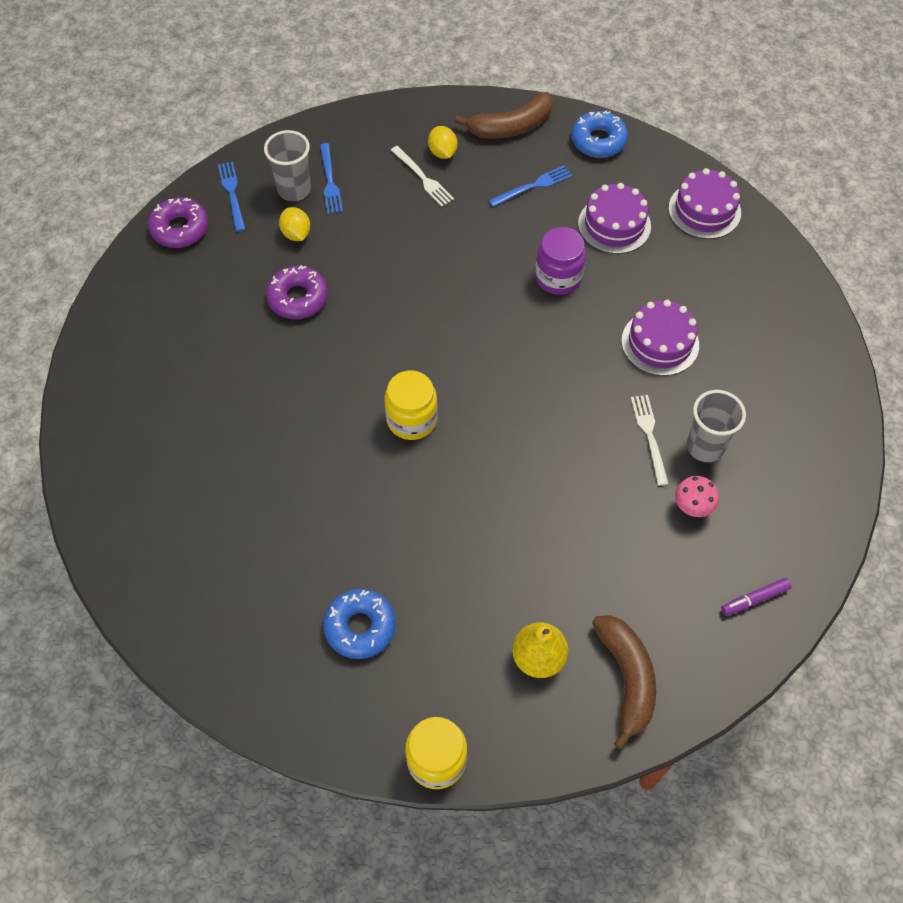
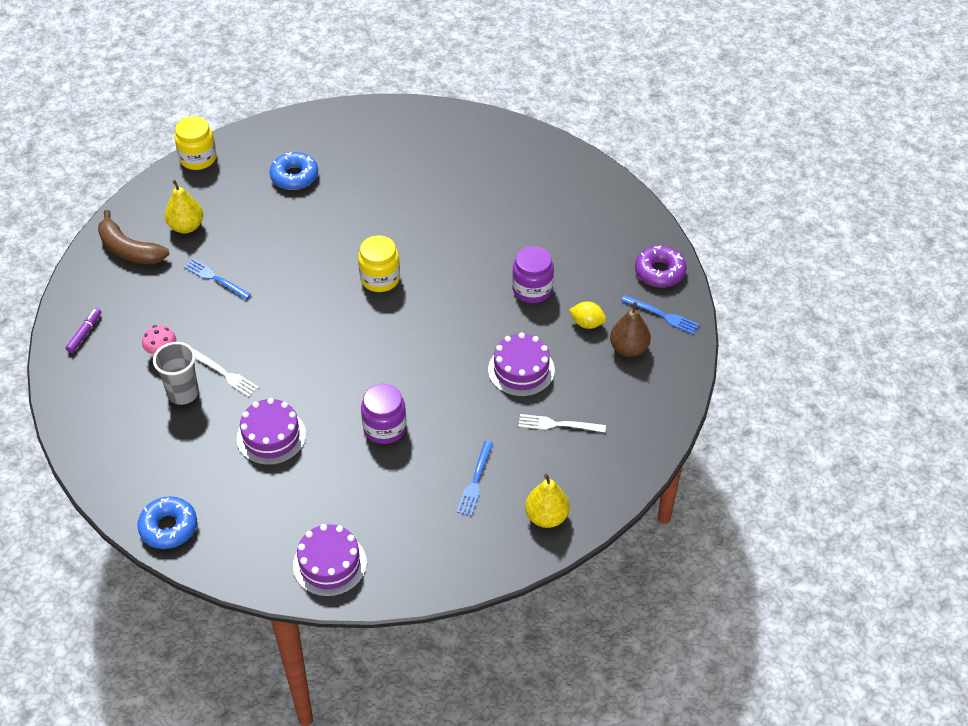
camera: 135 degrees right, 10 degrees down
grey cup [264,130,311,201] -> brown pear [610,302,651,357]
purple donut [266,265,328,319] -> purple jar [512,246,554,303]
blue fork [320,143,343,214] -> blue fork moved to [184,259,251,299]
yellow lemon [428,126,457,159] -> none
brown banana [454,92,553,139] -> yellow pear [525,473,569,528]
blue donut [571,111,628,158] -> blue donut moved to [137,496,197,549]
purple cake [578,183,651,254] -> purple cake moved to [488,332,555,397]

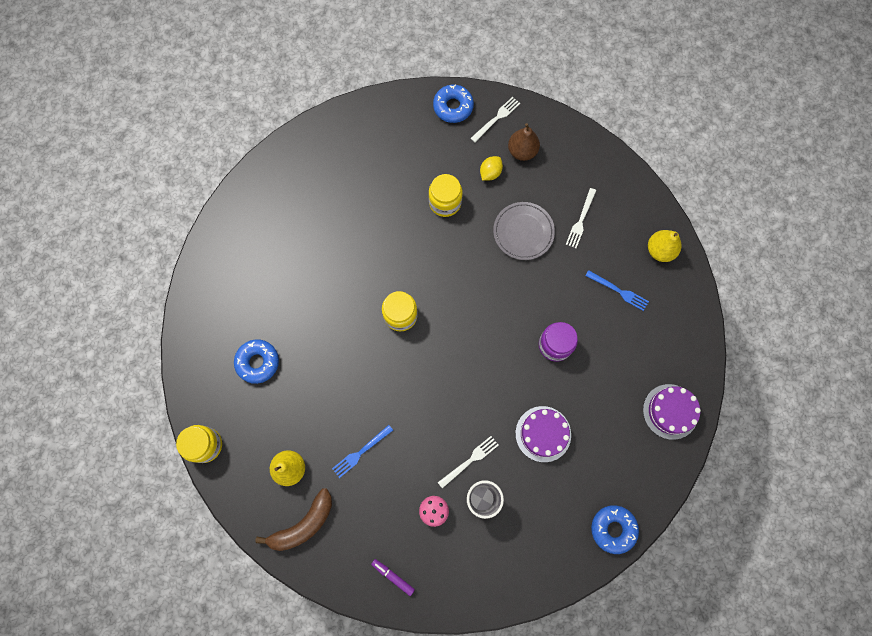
camera: 75 degrees left, 25 degrees up
purple cake [488,332,555,397] -> grey plate [493,202,555,260]
purple jar [512,246,554,303] -> yellow jar [429,174,462,217]
blue fork [621,295,700,335] -> white fork [470,97,520,142]
purple donut [635,246,687,287] -> blue donut [433,85,474,123]

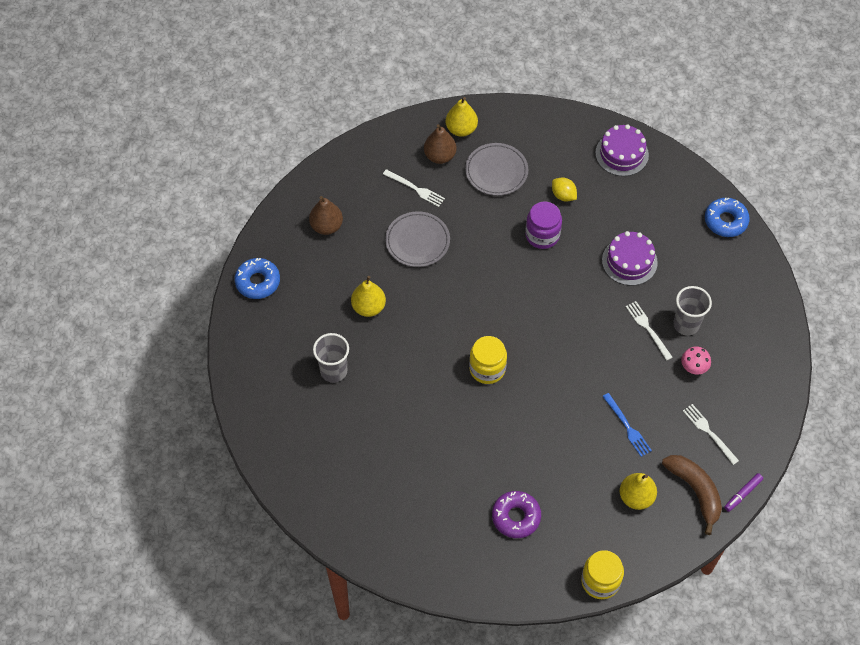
camera: 80 degrees left, 15 degrees down
blue donut [234,339,279,384] -> purple donut [492,491,541,538]
purple marker [371,559,415,596] -> purple marker moved to [724,473,763,512]
yellow jar [429,174,462,217] -> yellow pear [351,276,386,317]
white fork [470,97,520,142] -> white fork moved to [683,404,739,465]
yellow lemon [480,156,503,181] -> yellow lemon moved to [552,178,577,202]
blue fork [585,270,649,311] -> grey plate [465,143,528,196]
none -> grey cup [313,333,349,383]
none -> brown pear [424,124,457,164]

